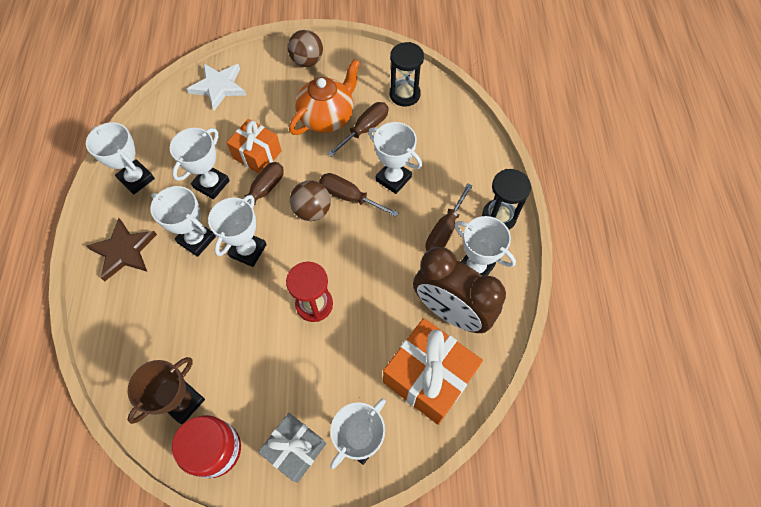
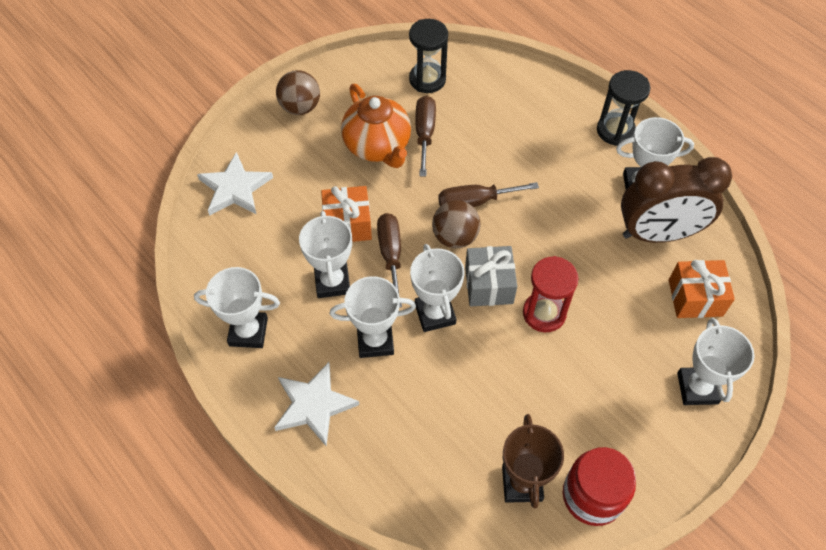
camera: 40 degrees left, 5 degrees down
brown star [86,218,157,282] -> white star [274,362,359,446]
grey gift [258,413,326,483] -> grey gift moved to [465,246,517,307]
orange teapot [289,59,360,135] -> orange teapot turned 150 degrees clockwise [341,84,411,168]
white trophy [368,122,422,194] -> none
orange gift [383,318,483,425] -> orange gift [669,260,735,318], size x0.63
brown screwdriver [425,183,473,251] -> none

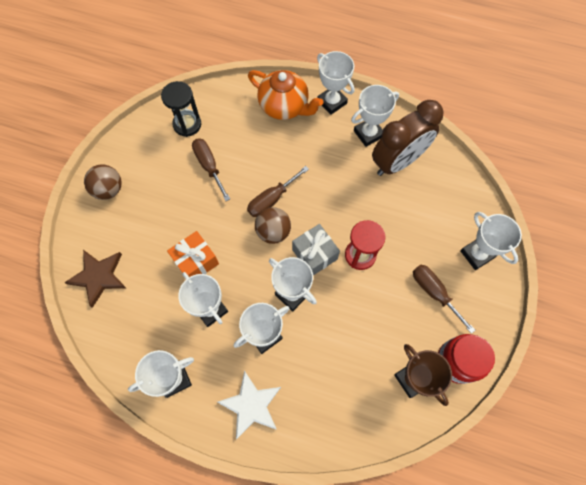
camera: 30 degrees left, 10 degrees up
white star [197,152,273,216] -> brown star [64,250,126,308]
orange teapot [341,84,411,168] -> orange teapot moved to [248,70,323,120]
brown screwdriver [377,213,402,308] -> brown screwdriver moved to [413,265,475,334]
black hourglass [597,70,650,146] -> white trophy [317,51,355,115]
orange gift [669,260,735,318] -> none

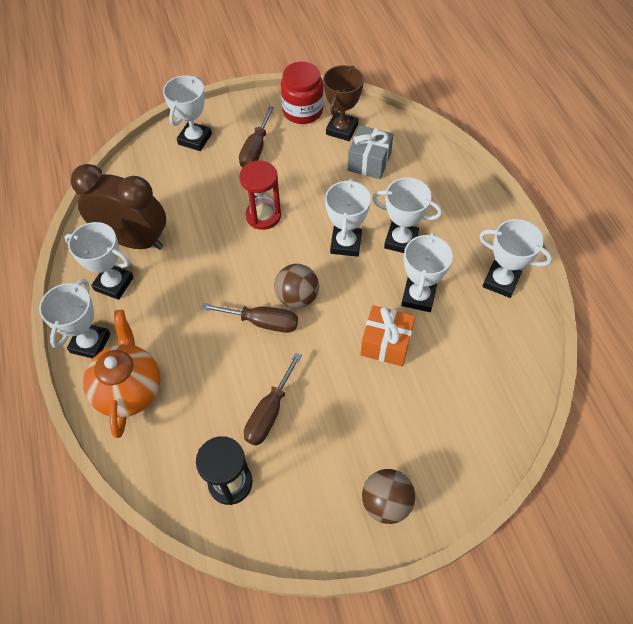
camera: 125 degrees left, 10 degrees down
brown star [64,250,126,308] -> none
white star [217,371,281,439] -> none
grey gift [292,224,340,275] -> grey gift moved to [348,125,393,179]

